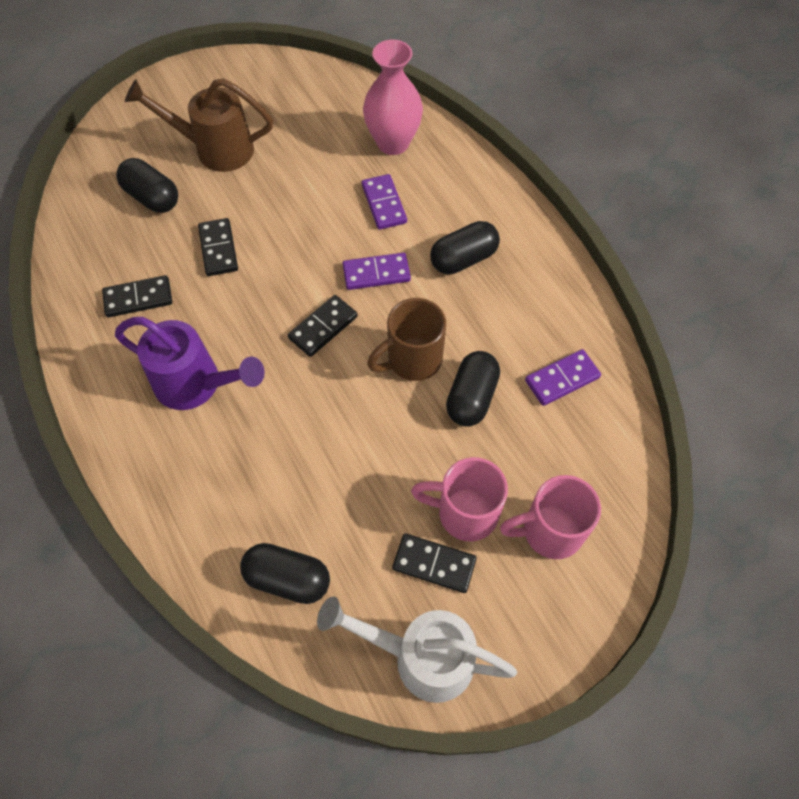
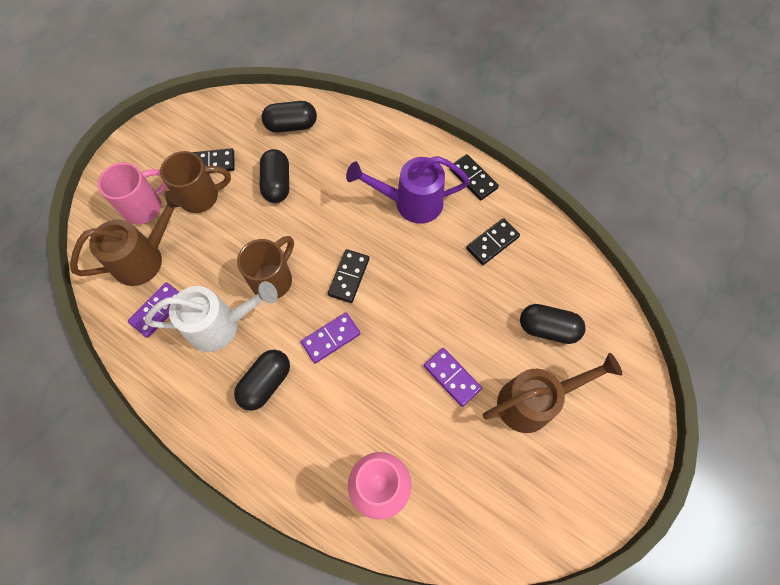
camera: 155 degrees right, 5 degrees up
black domino [198,218,238,276] -> black domino moved to [449,154,499,200]
white watering can [317,596,517,703] -> white watering can moved to [145,281,278,352]
purple domino [362,174,407,230] -> purple domino moved to [424,348,482,407]
pink mug [411,457,508,542] -> brown mug [160,151,231,213]
black capsule [446,351,500,427] -> black capsule moved to [260,149,289,203]
none -> brown watering can [70,190,186,286]

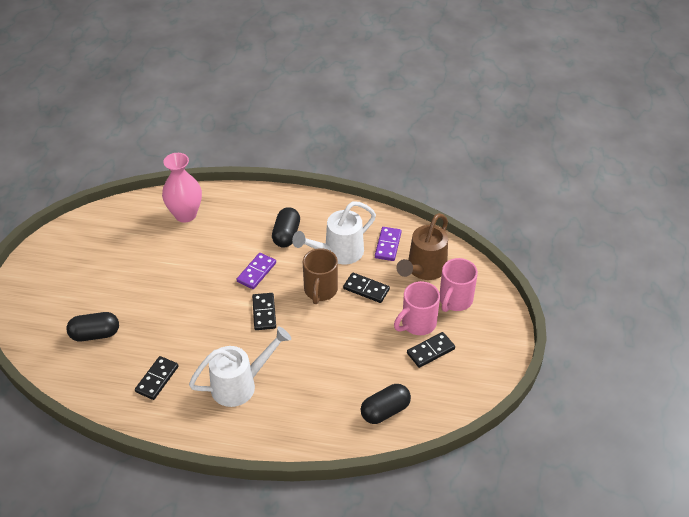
camera: 155 degrees right, 20 degrees down
brown mug [160,151,231,213] -> pink mug [394,281,440,335]
black capsule [260,149,289,203] -> none
purple watering can [346,156,470,224] -> white watering can [189,327,291,407]
purple domino [424,348,482,407] -> none
black domino [449,154,499,200] -> black domino moved to [343,272,390,303]
brown watering can [483,353,622,433] -> none

